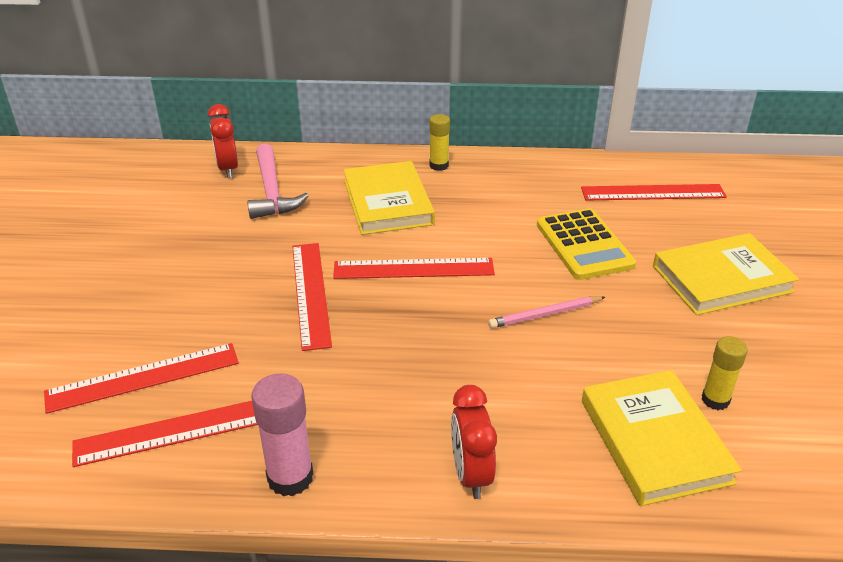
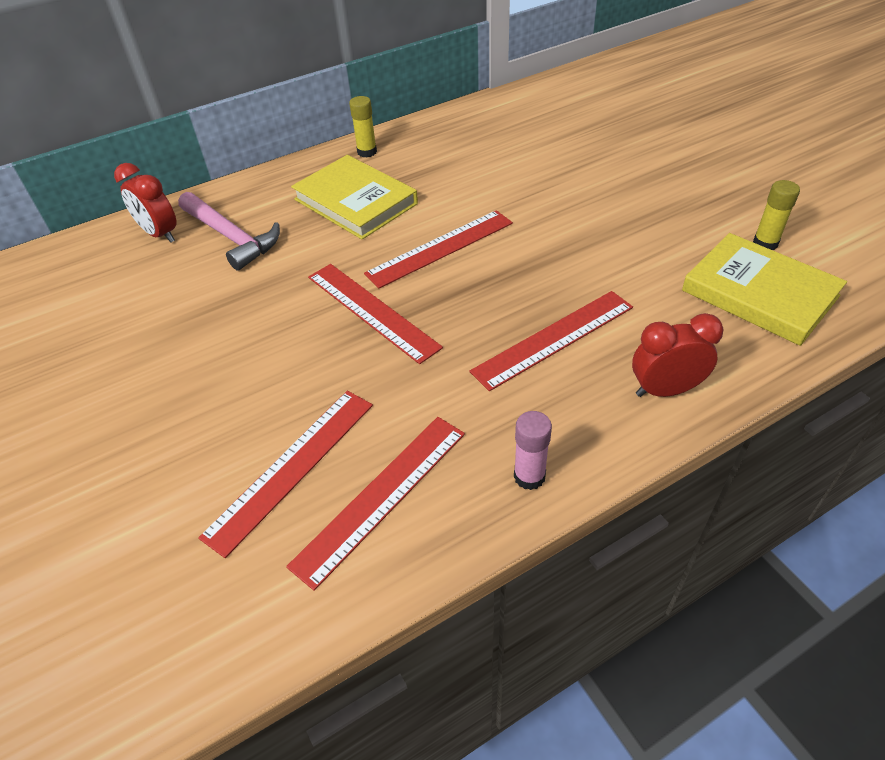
camera: 30 degrees left, 10 degrees up
pink glue stick [251,373,313,496] -> pink glue stick [514,411,552,490], size x0.66
red clock [451,385,497,499] -> red clock turned 120 degrees clockwise [632,313,723,397]
pink pencil [488,296,605,328] -> none
yellow calculator [537,208,636,280] -> none
red ruler [581,184,727,201] -> red ruler moved to [470,291,633,391]
yellow book [653,233,799,315] -> none

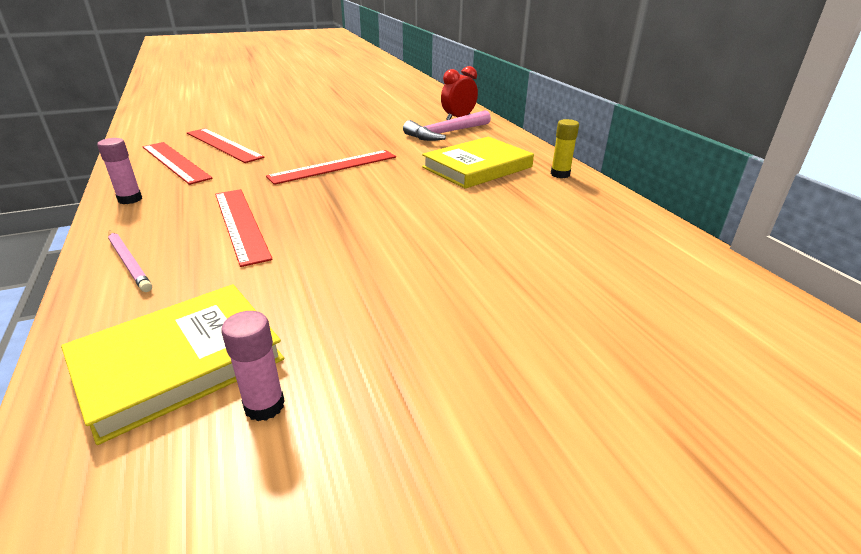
camera: 95 degrees right, 15 degrees down
red ruler [364,210,513,289] -> none
red clock [632,313,723,397] -> pink pencil [108,230,152,292]
yellow glue stick [753,180,800,250] -> pink glue stick [221,311,285,421]

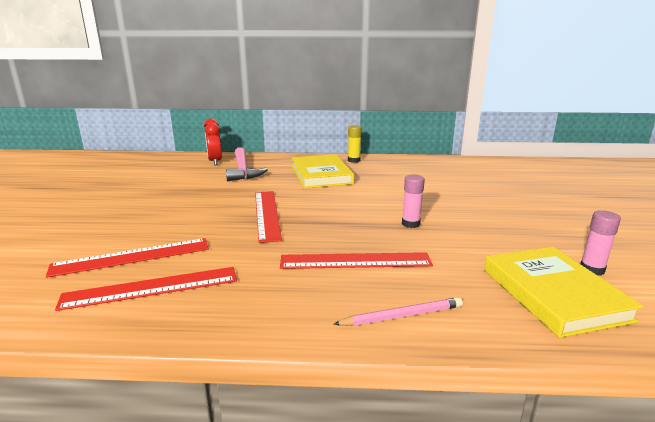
camera: 65 degrees left, 10 degrees down
pink glue stick [97,138,142,204] -> pink glue stick moved to [402,174,425,228]

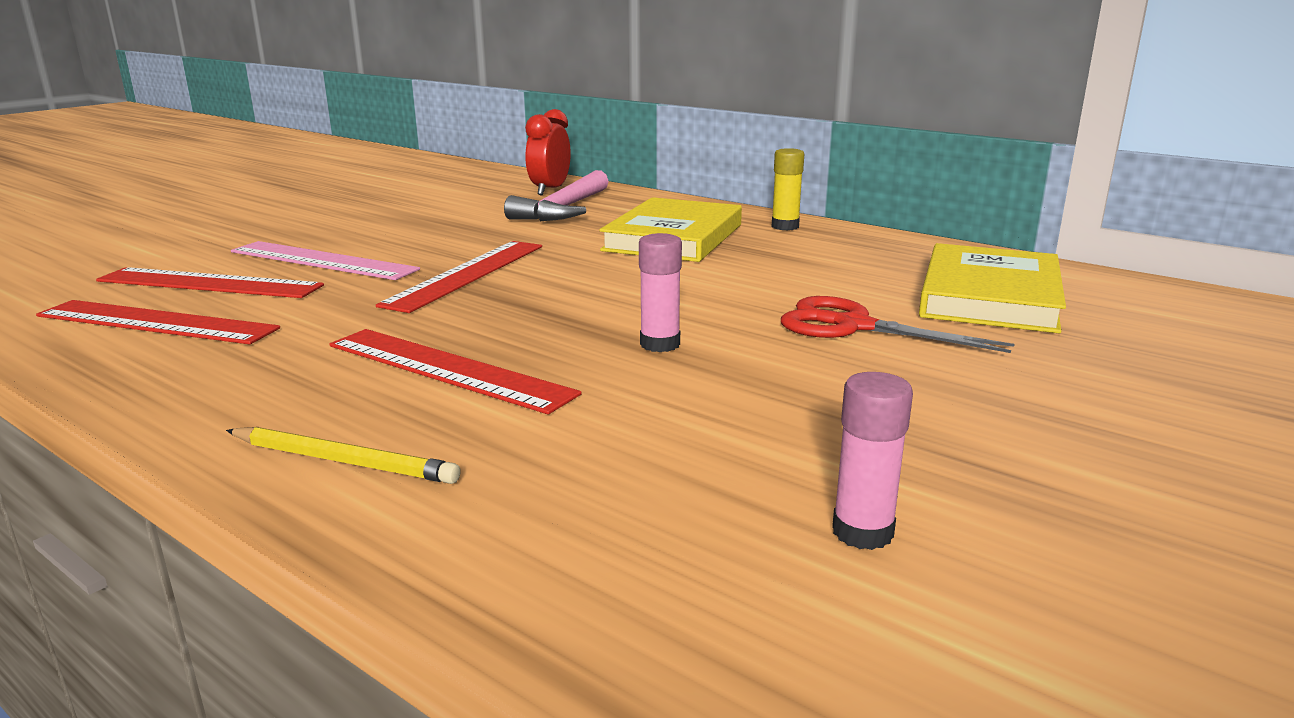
camera: 35 degrees right, 0 degrees up
pink pencil [334,297,463,326] -> yellow pencil [226,427,461,484]
yellow book [484,247,644,338] -> yellow book moved to [919,243,1066,333]
none -> pink ruler [231,241,420,280]
none -> red scissors [781,296,1015,353]

